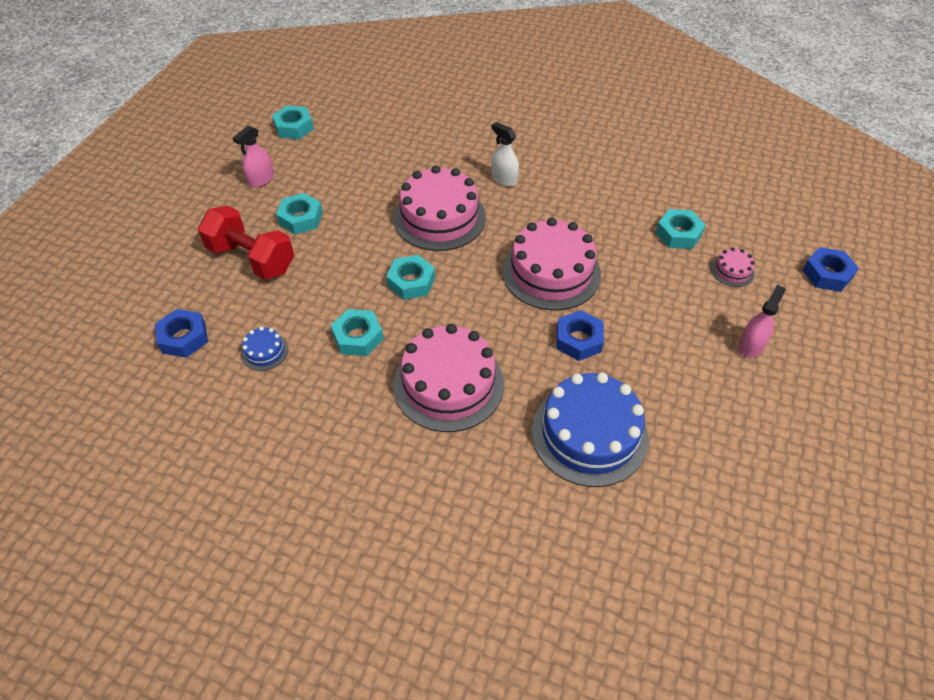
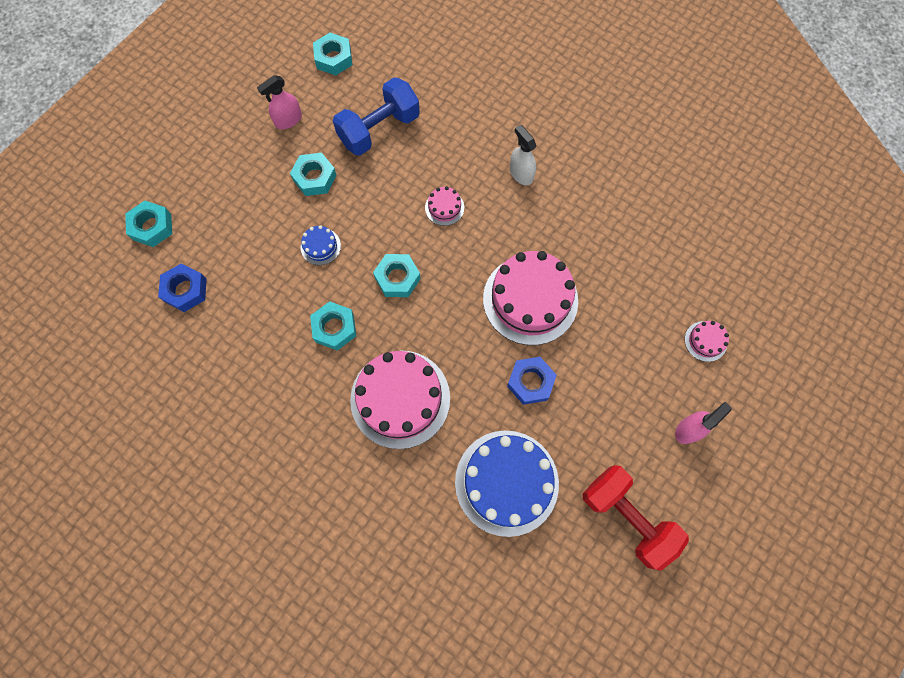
camera: 15 degrees right, 20 degrees up
red dumbbell [198,206,294,280] -> red dumbbell moved to [583,465,689,571]
blue cake [241,327,288,371] -> blue cake moved to [301,225,341,265]
pink cake [393,165,486,251] -> pink cake [425,186,464,226], size x0.44
turquoise nut [656,209,706,249] -> turquoise nut moved to [125,201,172,247]
blue nut [803,247,859,292] -> none
none -> blue dumbbell [333,77,420,156]

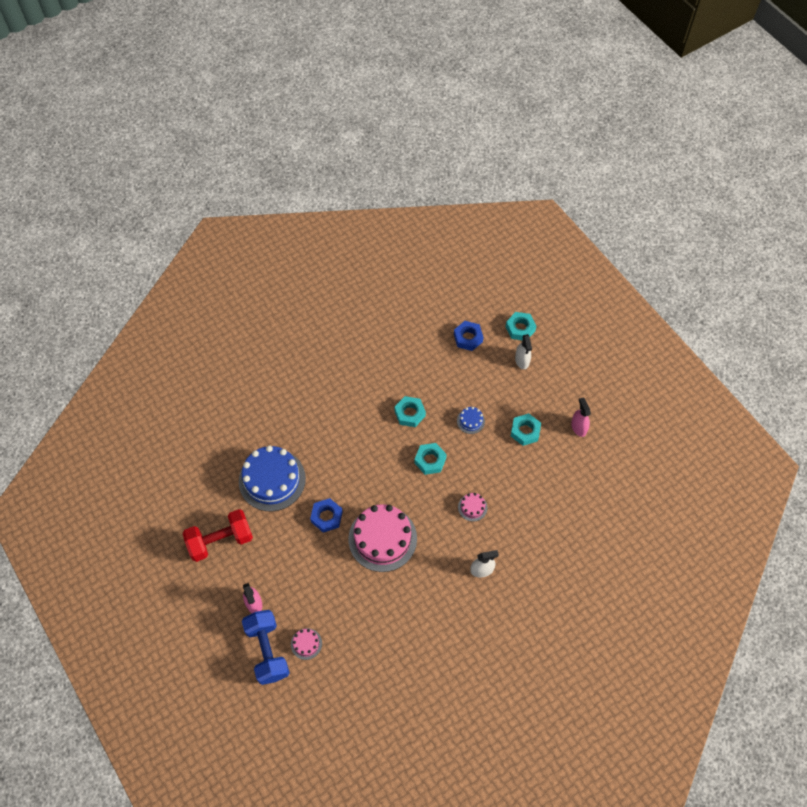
camera: 110 degrees right, 10 degrees down
turquoise nut [313,33,353,76] -> none
blue dumbbell [333,77,420,156] -> blue dumbbell moved to [242,610,289,685]
pink cake [350,350,450,449] -> none
none -> white spray bottle [515,334,532,369]

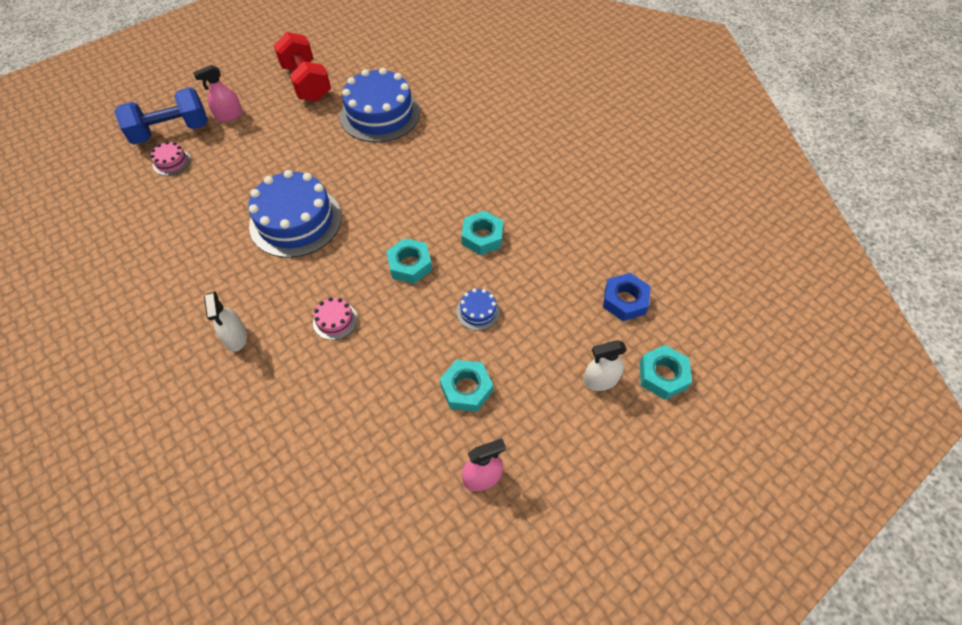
camera: 85 degrees right, 5 degrees down
blue nut [310,498,343,533] -> none
pink cake [348,504,417,572] -> blue cake [248,170,342,258]

